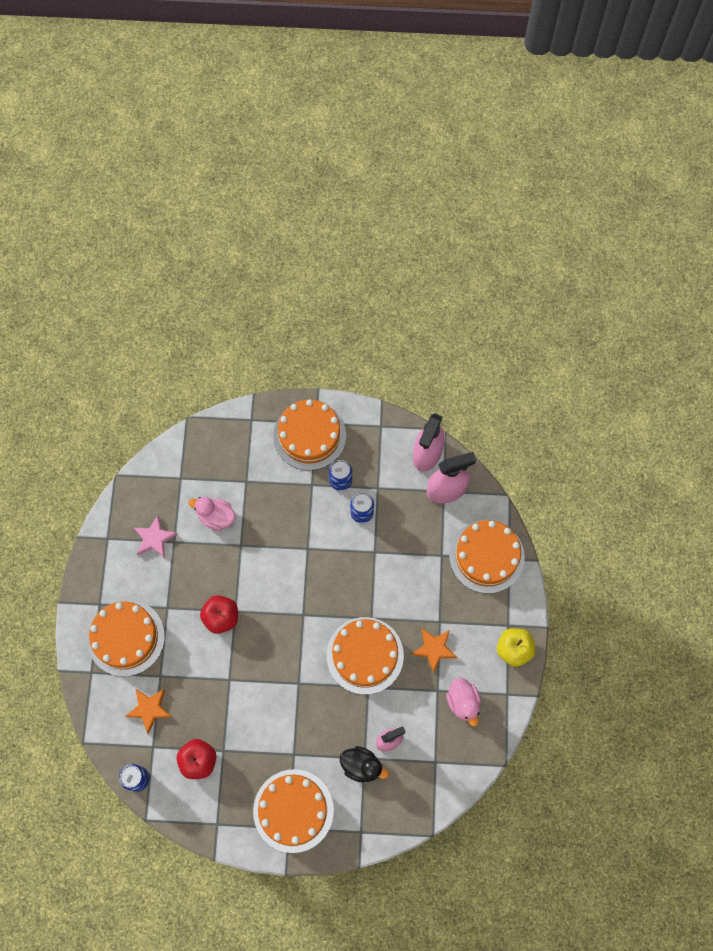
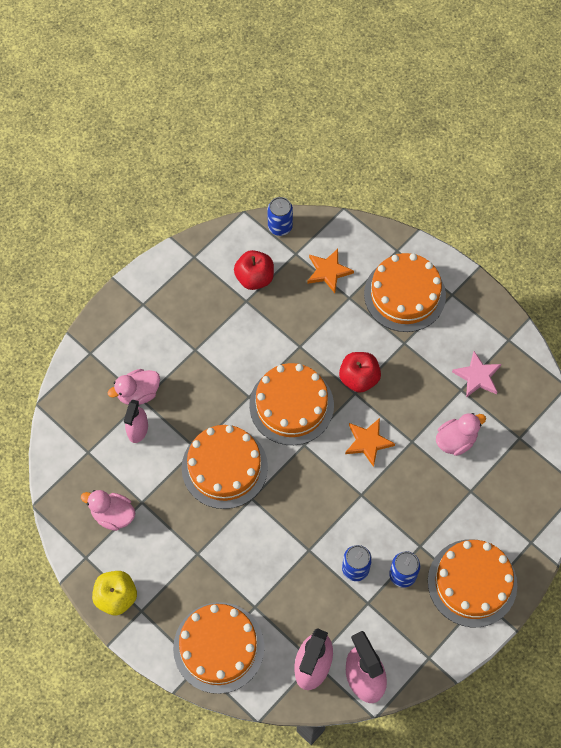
camera: 130 degrees right, 5 degrees down
orange cake [253,769,334,853] -> orange cake moved to [249,363,334,445]
black duck [340,746,389,782] -> pink duck [108,369,160,405]
orange star [411,628,457,673] -> orange star moved to [345,418,395,467]

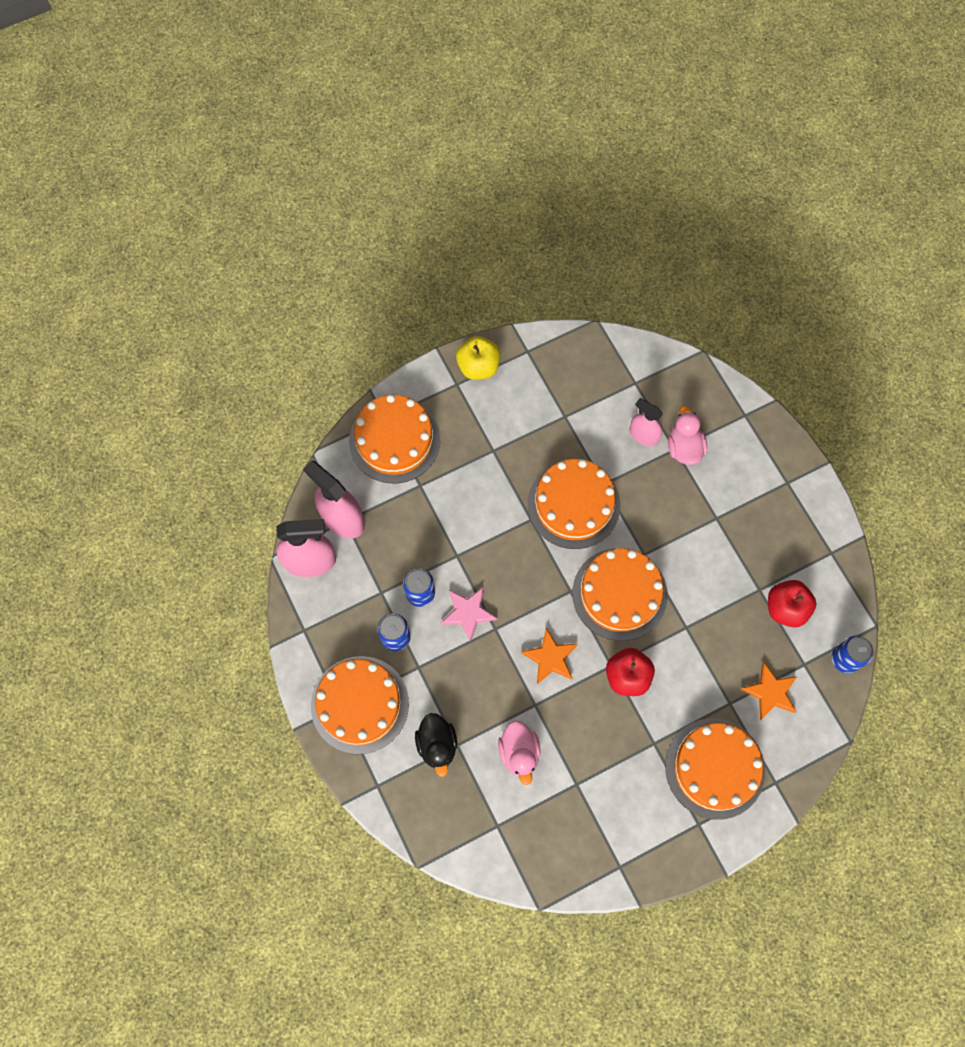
camera: 110 degrees right, 5 degrees up
pink duck [81,490,135,531] -> none
pink star [452,351,501,398] -> pink star moved to [441,587,497,642]
none -> black duck [415,713,457,777]

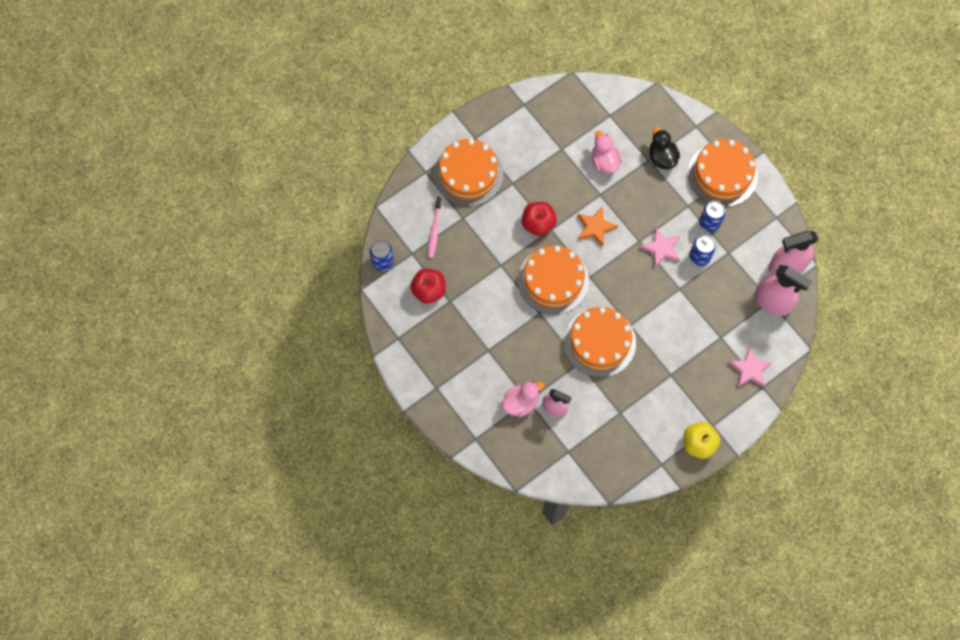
camera: 170 degrees right, 0 degrees up
orange cake [349,394,440,483] -> pink star [728,347,772,387]
pink duck [668,406,707,465] -> pink duck turned 105 degrees counterclockwise [502,381,545,417]
orange star [740,662,798,720] -> pink toothbrush [428,196,442,258]

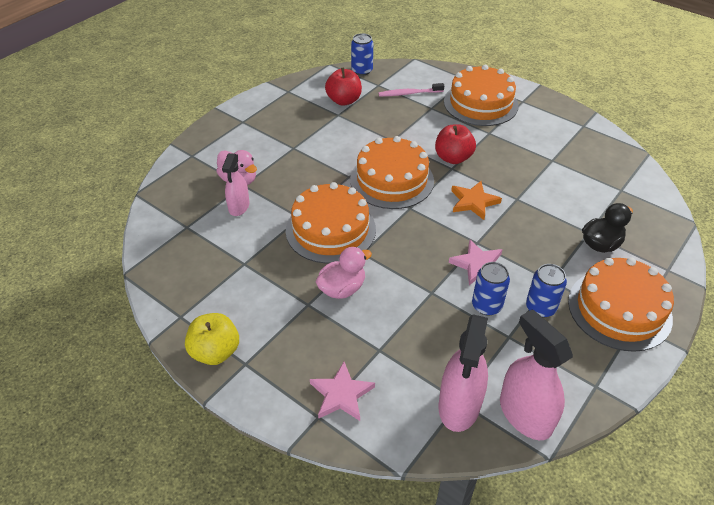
camera: 75 degrees right, 25 degrees down
pink duck [591,131,622,174] -> pink duck moved to [315,247,372,299]

